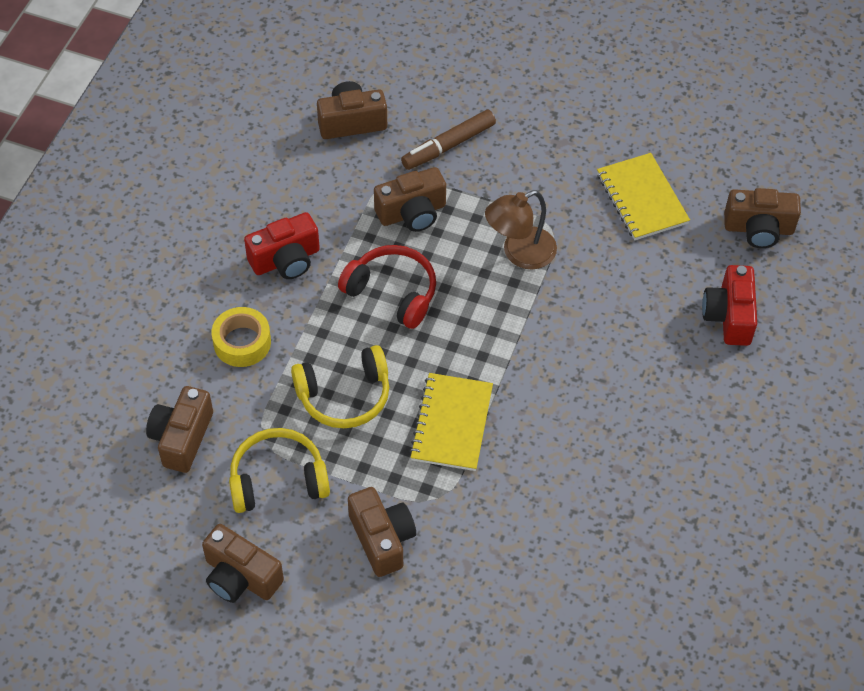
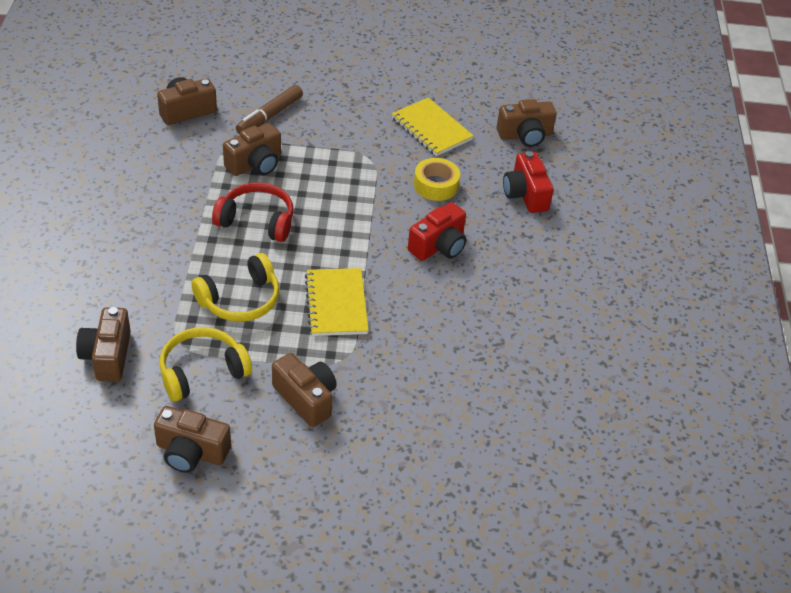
camera: 20 degrees left, 10 degrees down
yellow tape [212,307,271,367] -> yellow tape moved to [414,158,460,201]
red camera [244,212,320,279] -> red camera moved to [408,202,467,261]
brown lamp [485,190,557,269] -> none

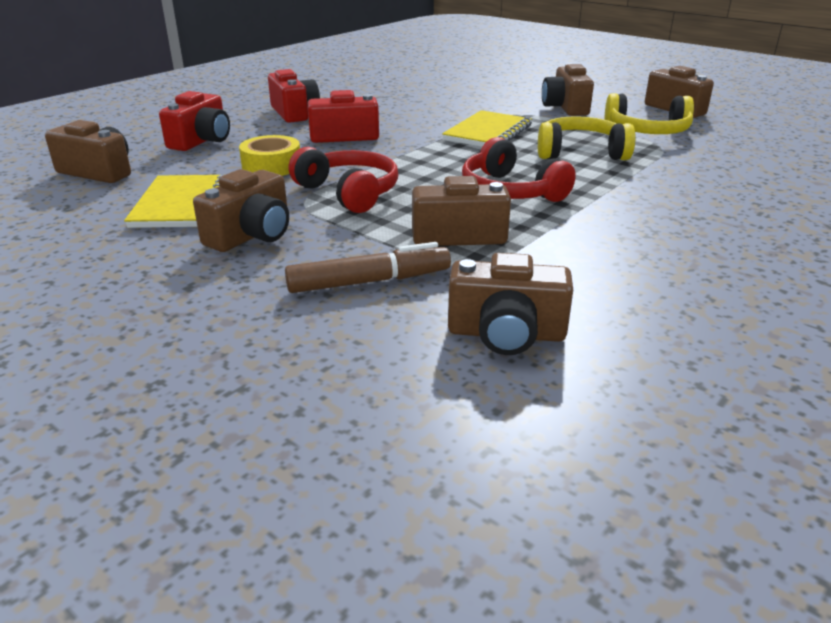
camera: 140 degrees left, 15 degrees down
brown camera [76,307,131,382] -> brown camera moved to [193,169,289,252]
none -> red camera [268,69,320,123]
none -> red headphones [289,147,398,213]

